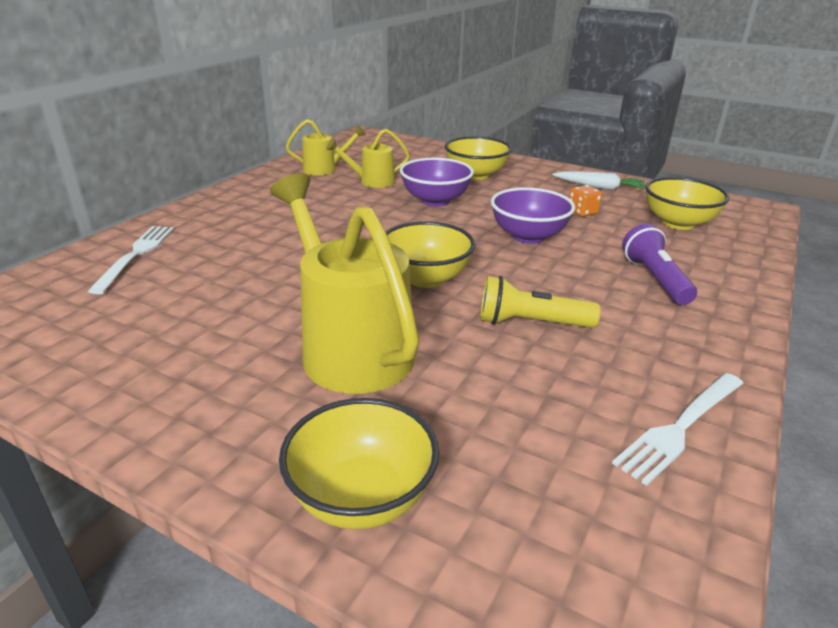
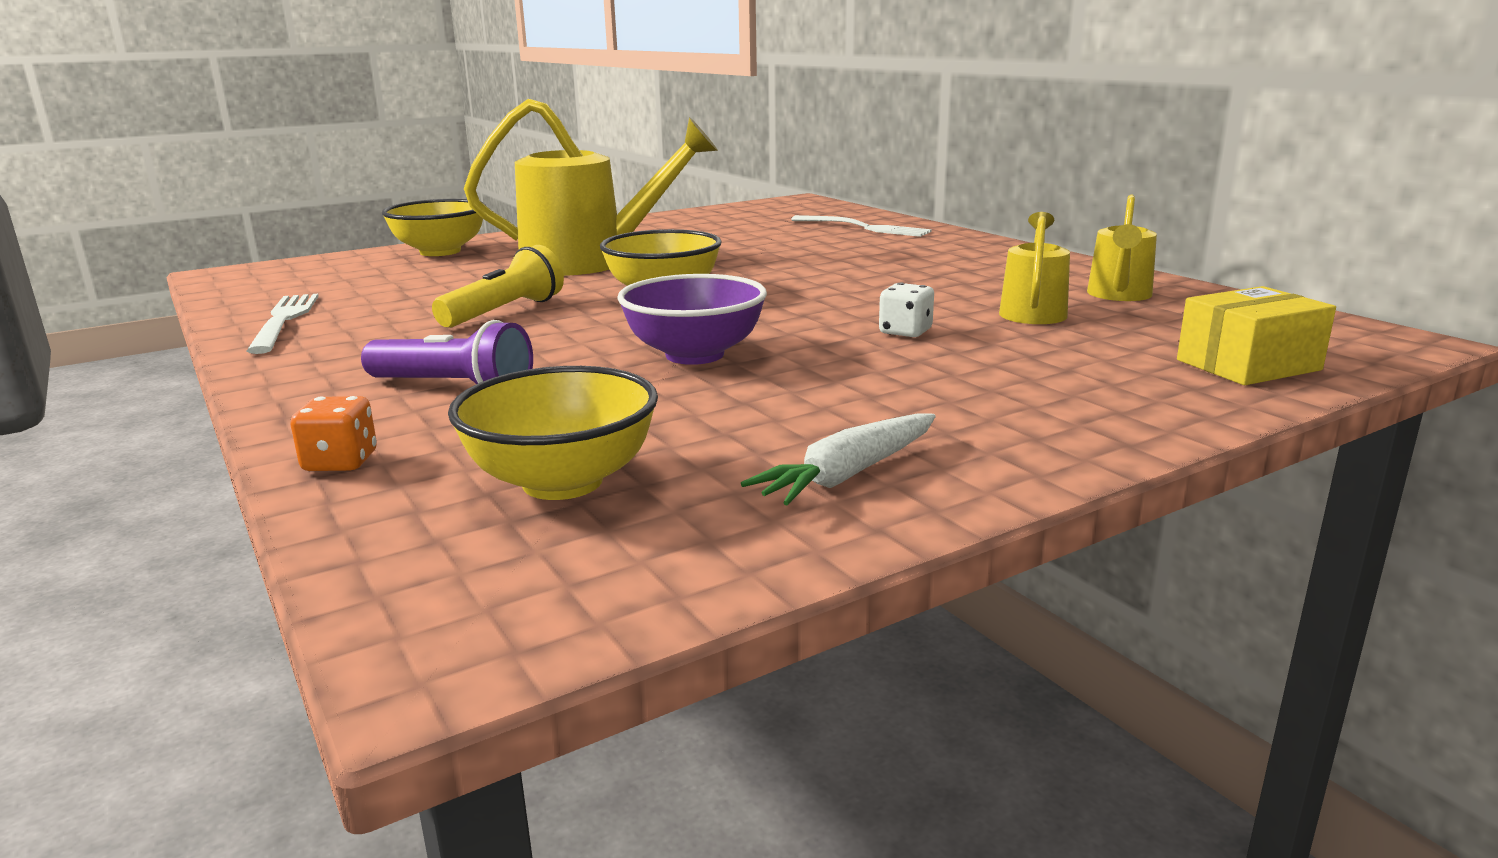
camera: 120 degrees right, 10 degrees down
purple bowl [400,158,474,206] -> white dice [879,283,934,337]
yellow bowl [445,136,512,180] -> none
orange dice [569,185,602,217] -> orange dice moved to [290,396,377,471]
none -> yellow box [1177,286,1336,385]

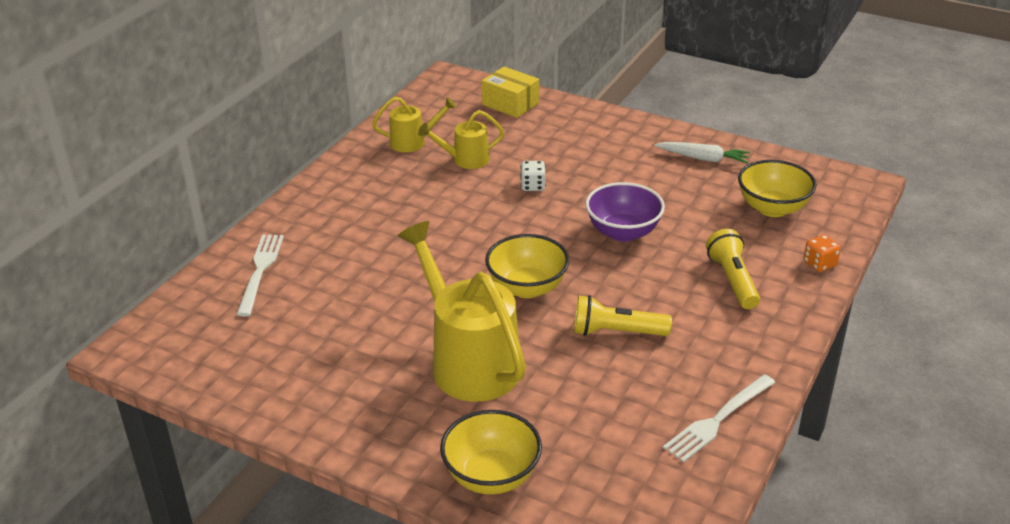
camera: 120 degrees left, 15 degrees up
purple flashlight [361,320,533,384] -> yellow flashlight [706,229,760,309]

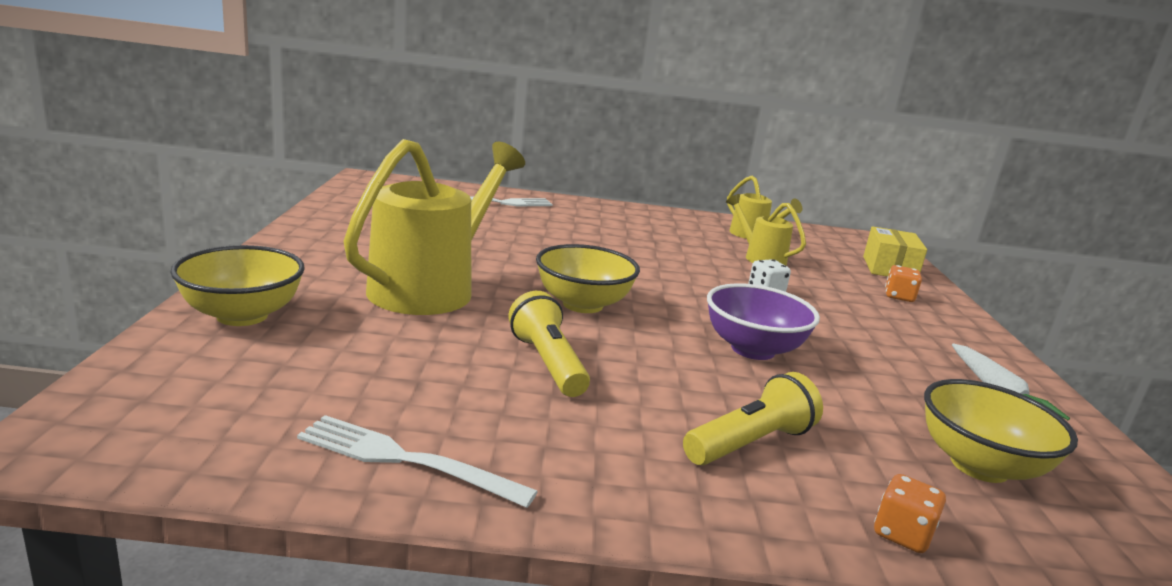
camera: 60 degrees right, 15 degrees down
none -> orange dice [885,265,922,302]

